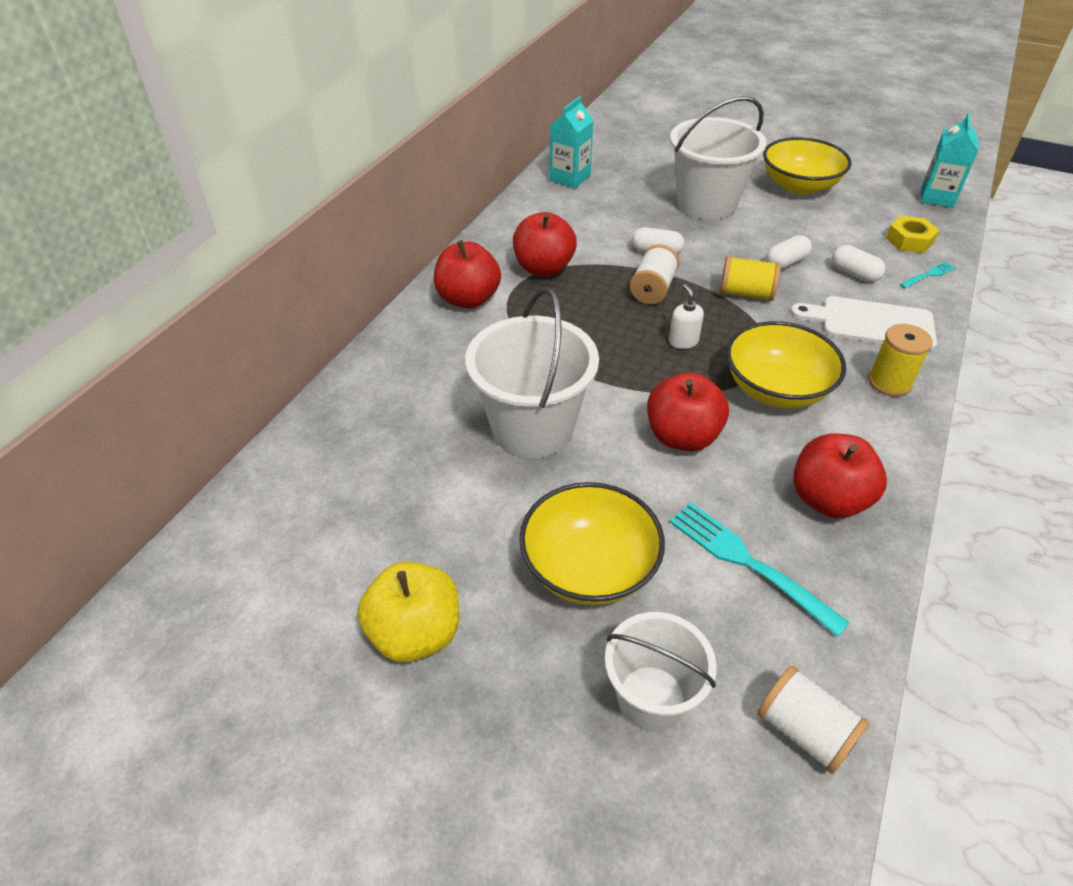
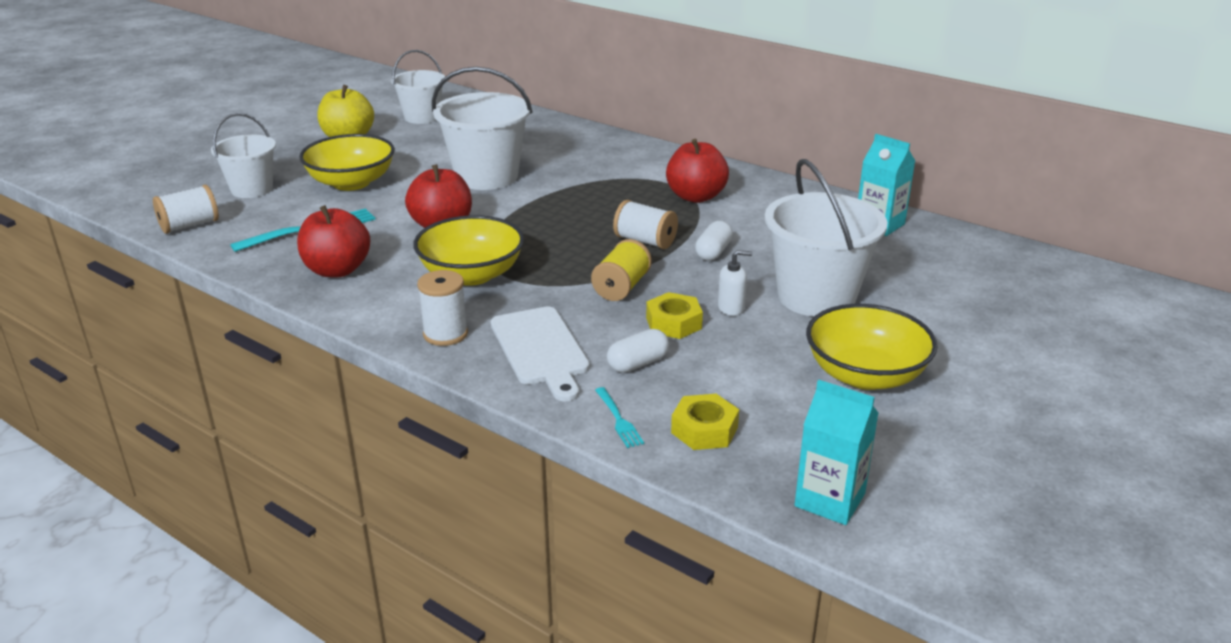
camera: 100 degrees right, 15 degrees down
red apple [434,240,501,309] -> none
white soap dispenser [669,284,704,349] -> white soap dispenser moved to [718,250,752,316]
white capsule [766,235,812,269] -> yellow nut [646,292,703,339]
white cutting board [791,296,937,351] -> white cutting board turned 135 degrees clockwise [491,306,590,402]
yellow spool [868,324,933,397] -> white spool [417,270,468,346]
none -> white bucket [391,50,445,124]

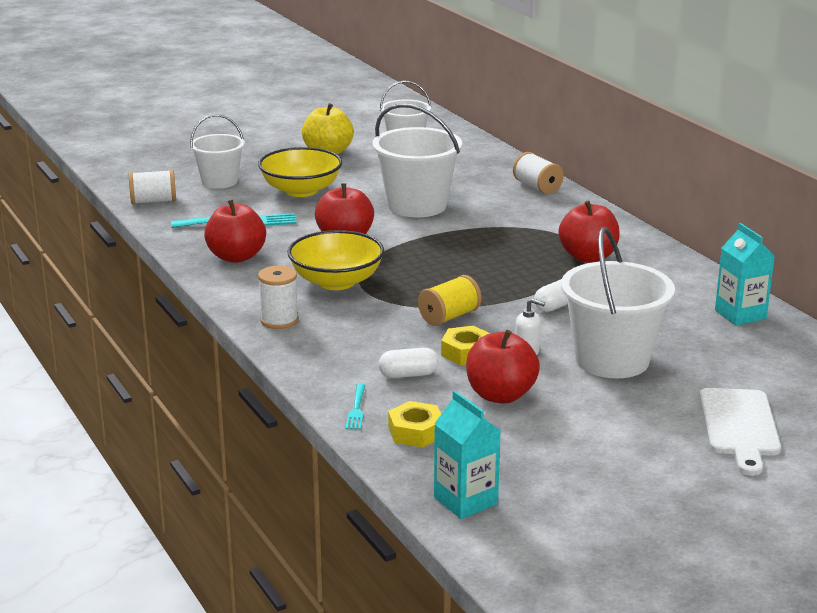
camera: 25 degrees right, 5 degrees down
white cutting board [491,306,590,402] -> white cutting board moved to [699,388,781,476]
white spool [613,200,678,249] -> white spool moved to [513,152,564,194]
yellow bowl [806,304,938,390] -> none
none -> red apple [466,330,540,403]

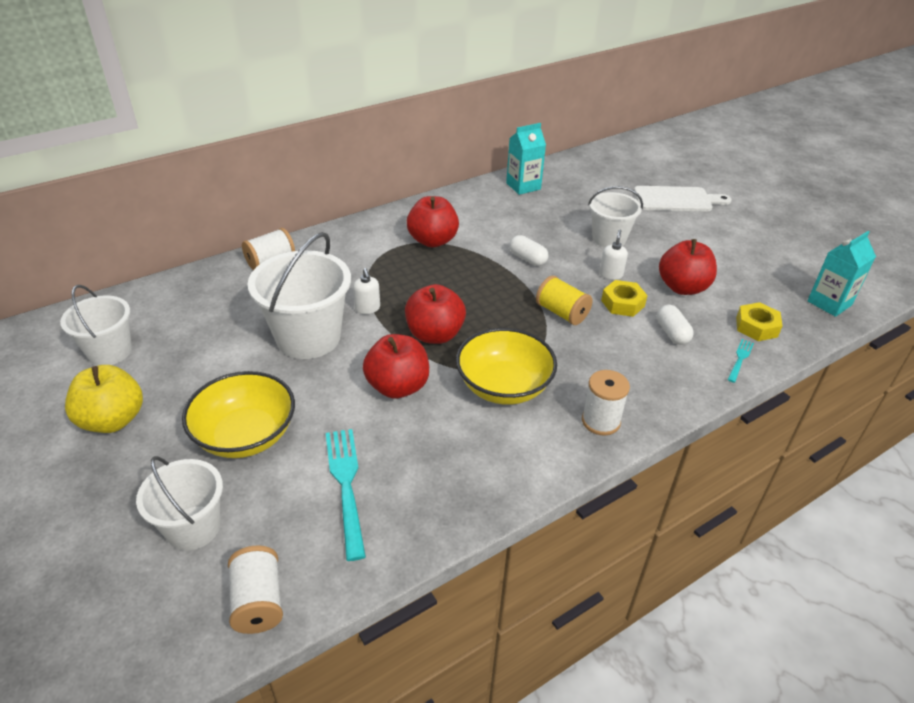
camera: 95 degrees left, 15 degrees up
red apple [204,200,266,263] -> red apple moved to [405,284,466,344]
turquoise fork [346,384,365,429] -> turquoise fork turned 60 degrees counterclockwise [727,339,754,383]
white bucket [561,227,675,378] -> white bucket [588,186,643,247], size x0.63
none -> white soap dispenser [353,268,380,314]

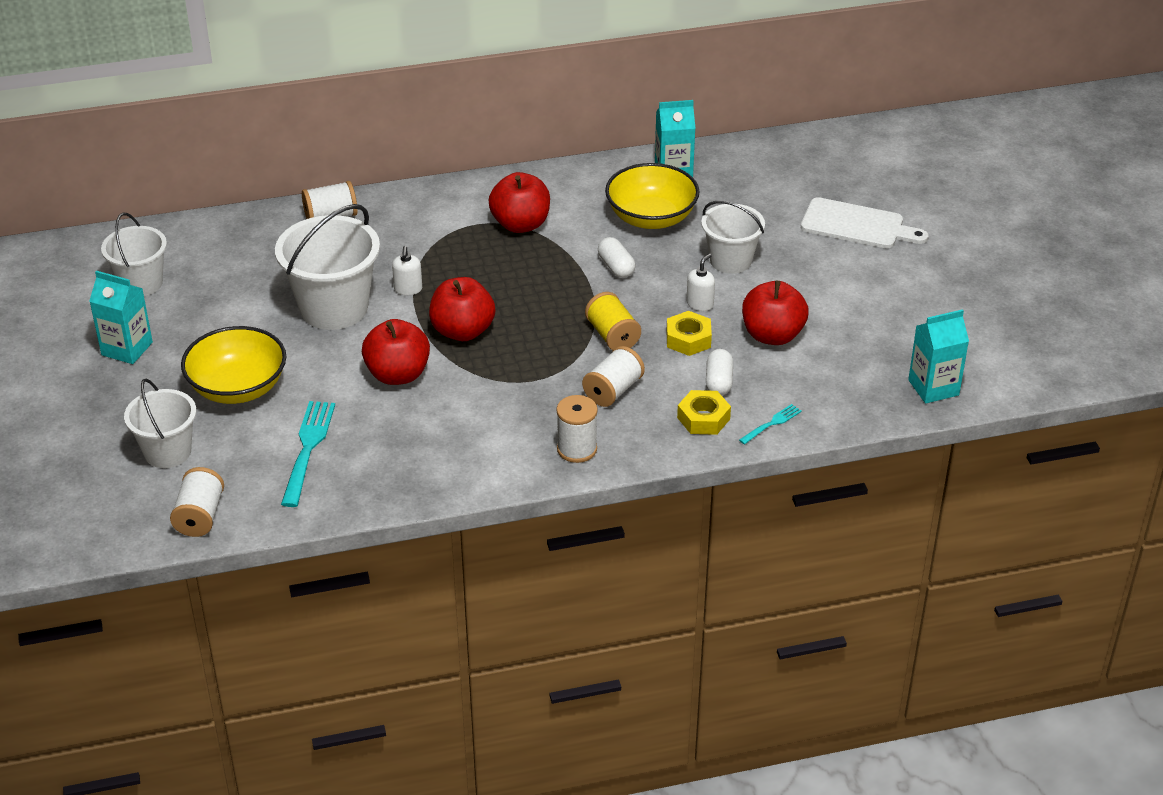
camera: 20 degrees right, 0 degrees up
yellow apple [65,365,143,433] -> turquoise carton [89,271,153,364]
yellow bowl [456,328,557,405] -> yellow bowl moved to [605,163,700,229]
yellow nut [736,302,783,341] -> yellow nut moved to [677,390,731,435]
none -> white spool [582,346,645,407]

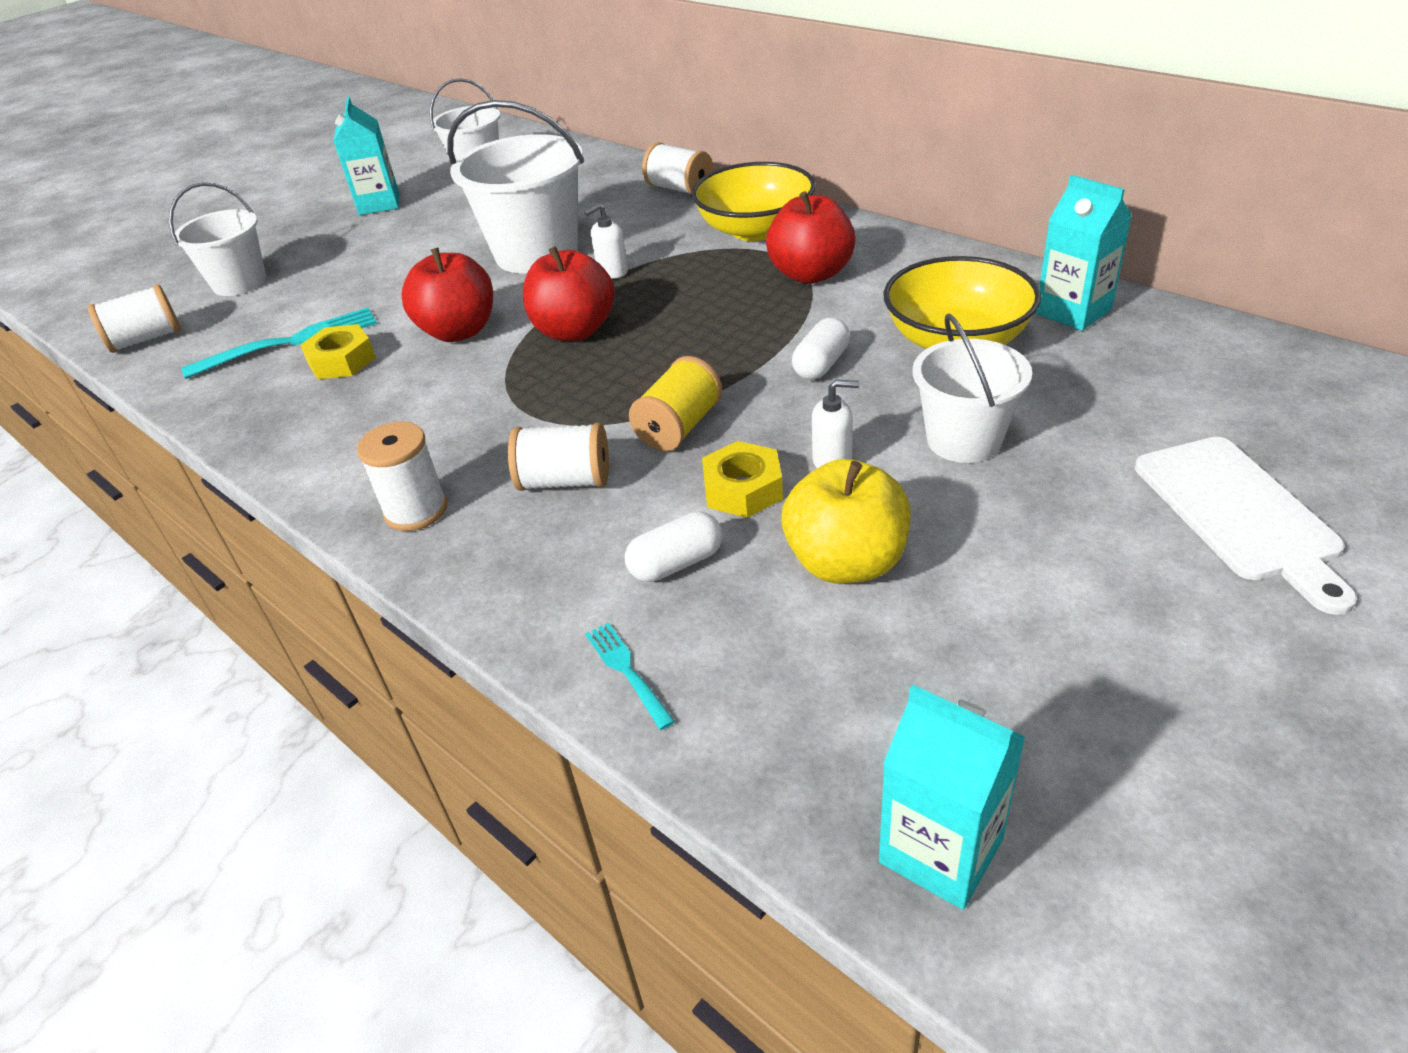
camera: 60 degrees right, 0 degrees up
yellow bowl [181,326,286,404] -> yellow bowl moved to [691,162,816,241]
yellow nut [677,390,731,435] -> yellow nut moved to [300,324,376,379]
turquoise fork [739,404,802,445] -> turquoise fork turned 135 degrees counterclockwise [585,623,675,730]
red apple [742,281,809,345] -> yellow apple [781,459,911,584]

